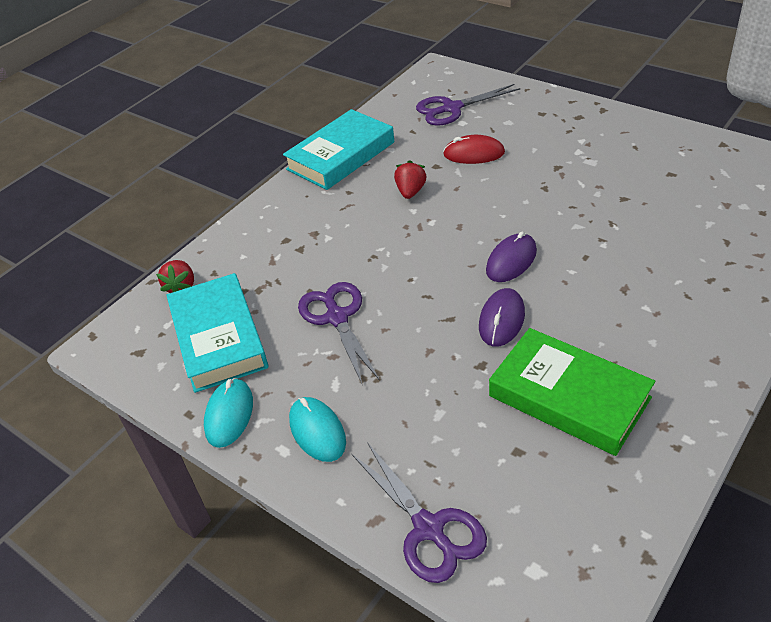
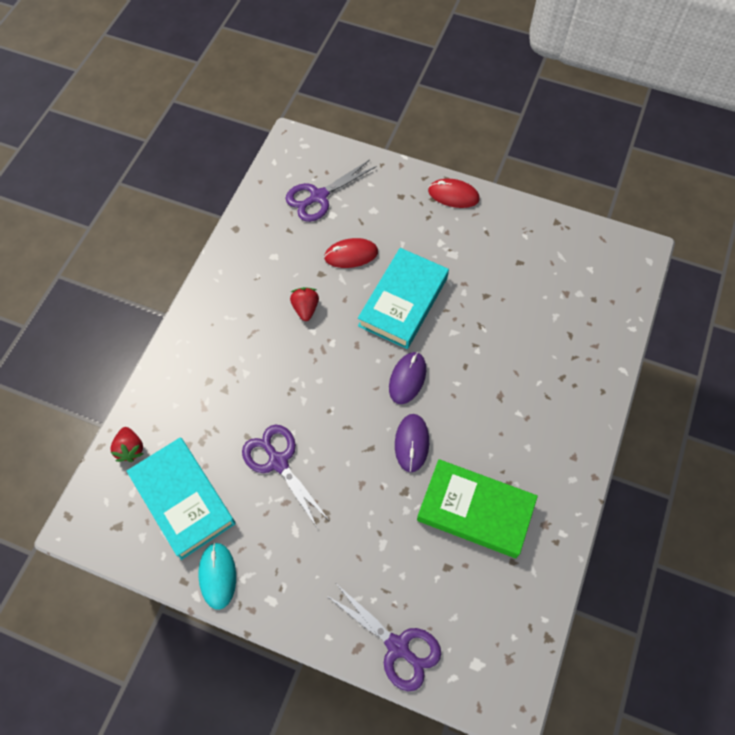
camera: 20 degrees left, 20 degrees up
turquoise book [283,109,394,190] -> turquoise book moved to [358,248,449,349]
turquoise mouse [289,397,346,462] -> none
none -> red mouse [428,179,480,208]

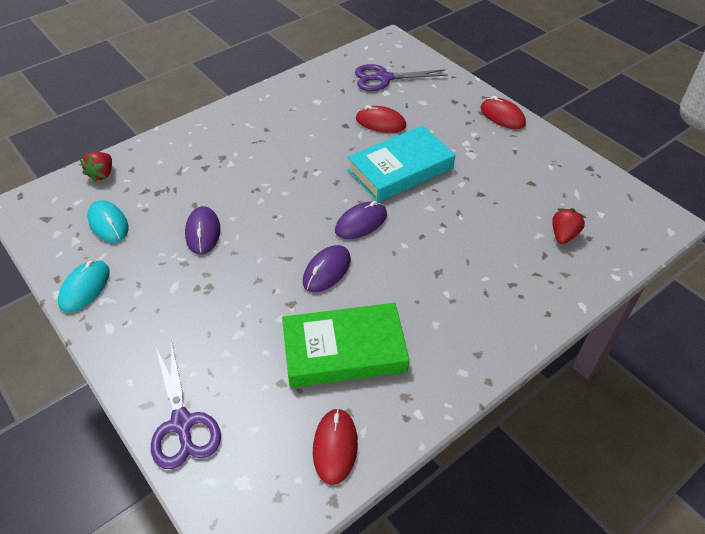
camera: 30 degrees right, 15 degrees down
turquoise book [127,437,236,560] -> turquoise mouse [87,200,128,243]
purple scissors [242,424,329,529] -> purple mouse [185,206,220,255]
red strawberry [290,287,319,321] -> red strawberry moved to [552,208,586,244]
green book [417,459,538,558] -> green book turned 60 degrees counterclockwise [282,303,409,388]
none -> red mouse [313,408,358,485]

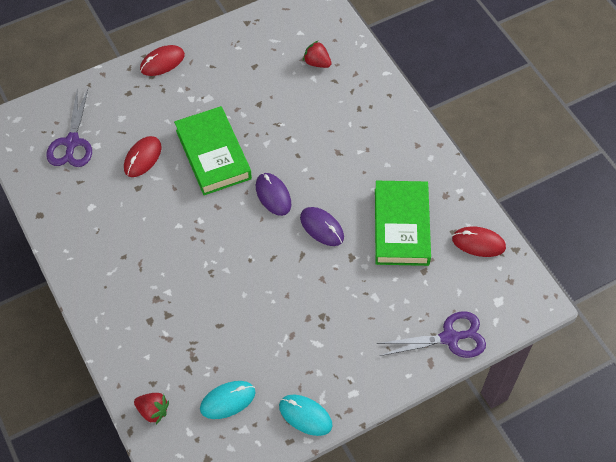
camera: 80 degrees left, 10 degrees up
purple mouse [185,206,220,255] -> none
turquoise book [347,125,455,202] -> green book [174,106,252,195]

